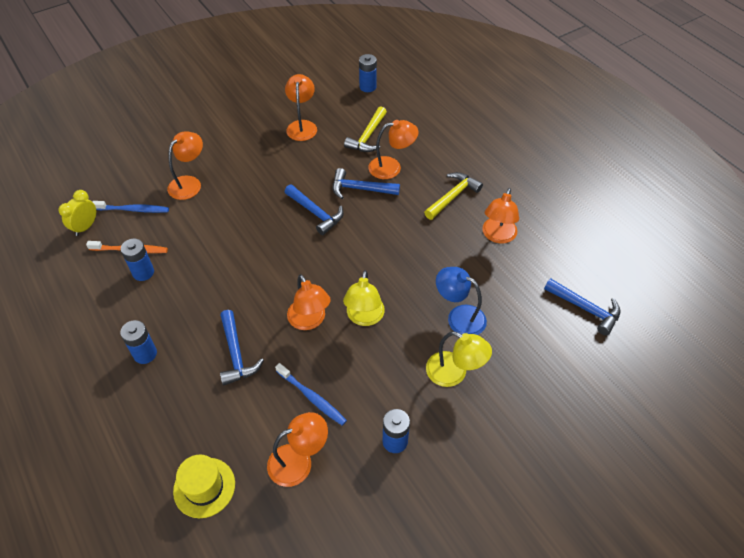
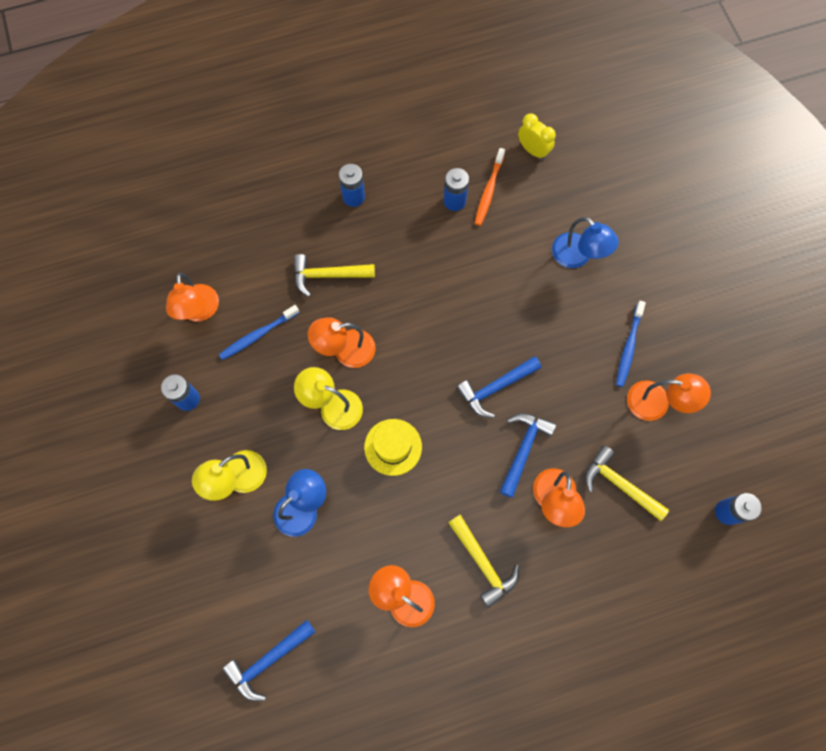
camera: 105 degrees right, 20 degrees up
blue toothbrush [92,201,169,213] -> blue toothbrush moved to [616,301,646,387]
orange lamp [167,131,203,200] -> blue lamp [552,217,619,268]
yellow hat [173,454,235,518] -> yellow hat moved to [364,419,422,476]
blue hammer [220,310,264,386] -> yellow hammer [294,254,375,297]

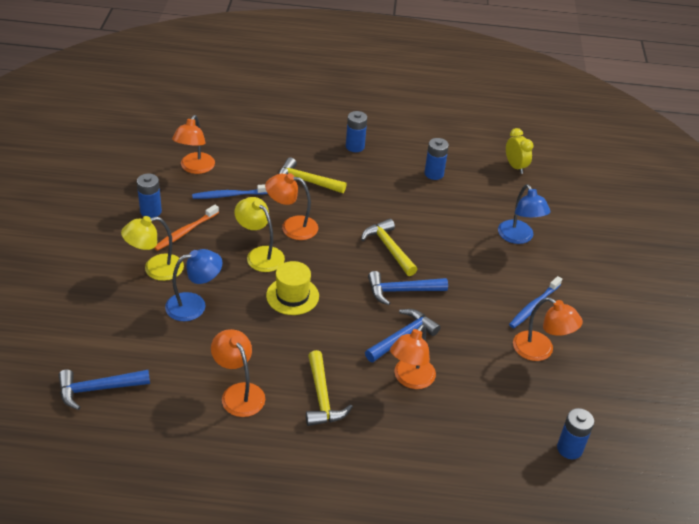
camera: 20 degrees right, 30 degrees down
orange toothbrush [475,148,505,226] -> orange toothbrush moved to [154,205,219,251]
yellow hammer [585,445,669,521] -> yellow hammer moved to [361,219,418,276]

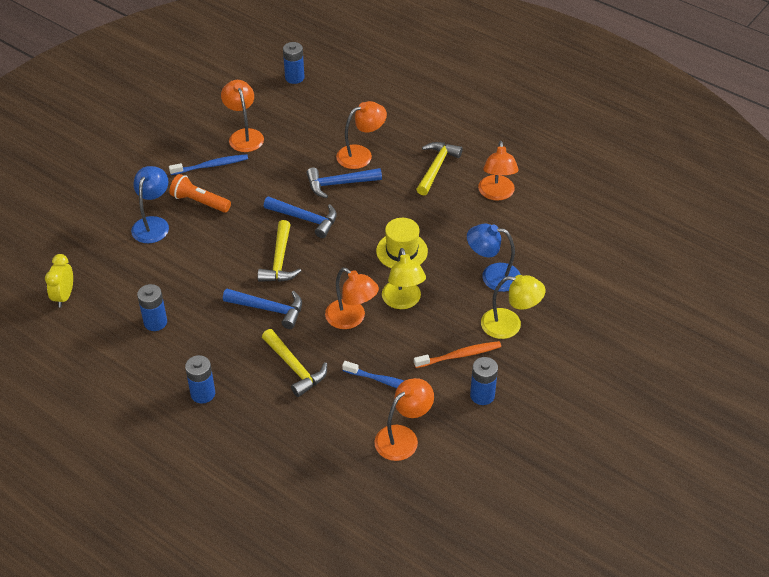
camera: 145 degrees left, 5 degrees up
blue hammer [58,369,150,410] -> blue hammer moved to [223,289,302,329]
none -> orange flashlight [170,174,231,213]

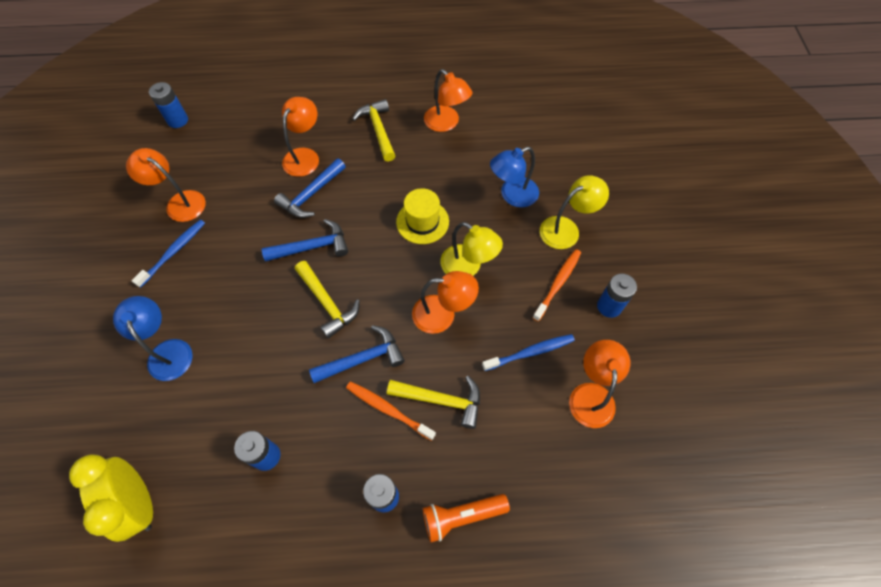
camera: 40 degrees left, 15 degrees up
yellow clock [45,254,73,307] -> yellow clock [69,455,153,542], size x1.53
orange flashlight [170,174,231,213] -> orange flashlight moved to [423,494,510,542]
none -> orange toothbrush [346,381,436,441]

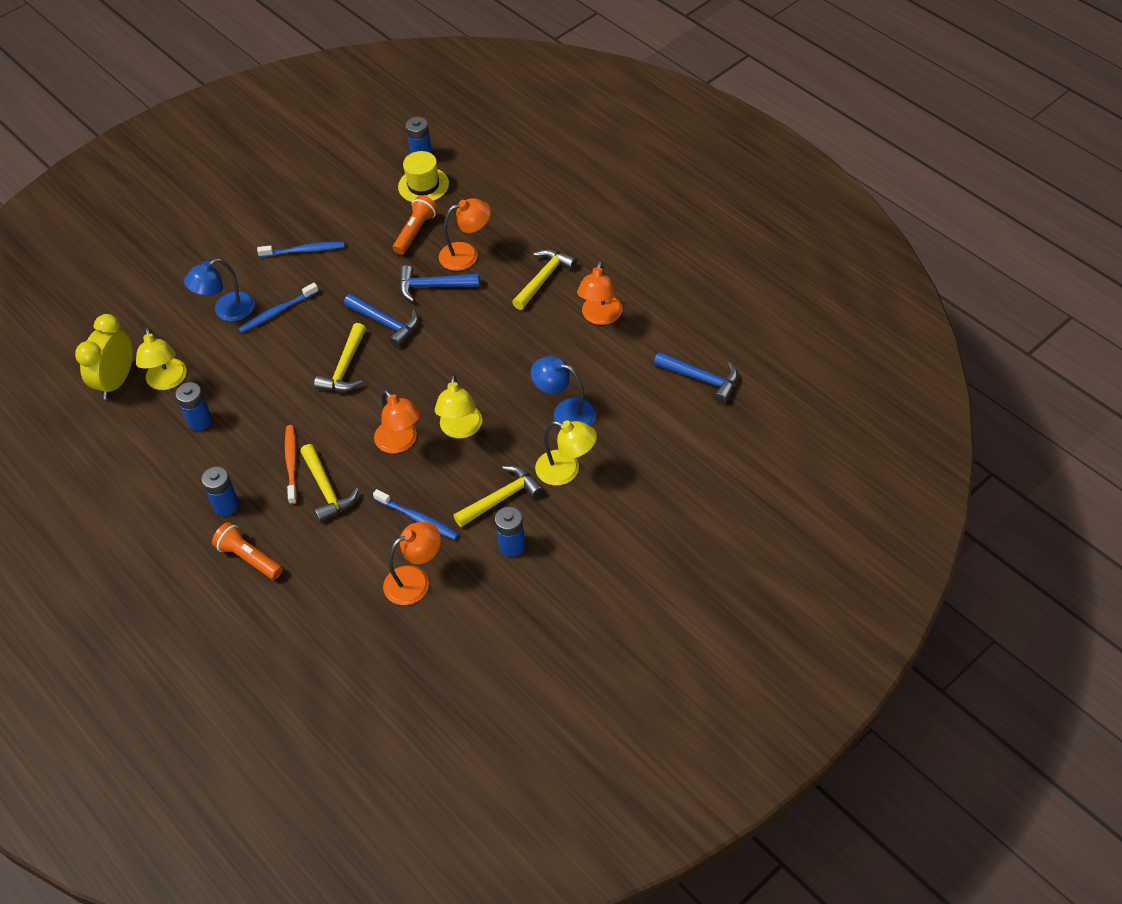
camera: 55 degrees right, 10 degrees down
blue lamp [113,296,193,381] -> blue lamp turned 150 degrees counterclockwise [184,258,255,321]
orange lamp [126,148,206,222] -> none
blue hammer [309,325,405,383] -> blue hammer moved to [654,352,738,403]
yellow hat [396,188,449,244] -> yellow hat moved to [398,151,449,202]
orange toothbrush [532,249,581,322] -> yellow hammer [453,465,544,527]
none -> yellow lamp [136,327,187,390]
none -> blue toothbrush [238,283,319,333]
none -> orange flashlight [393,195,438,255]

